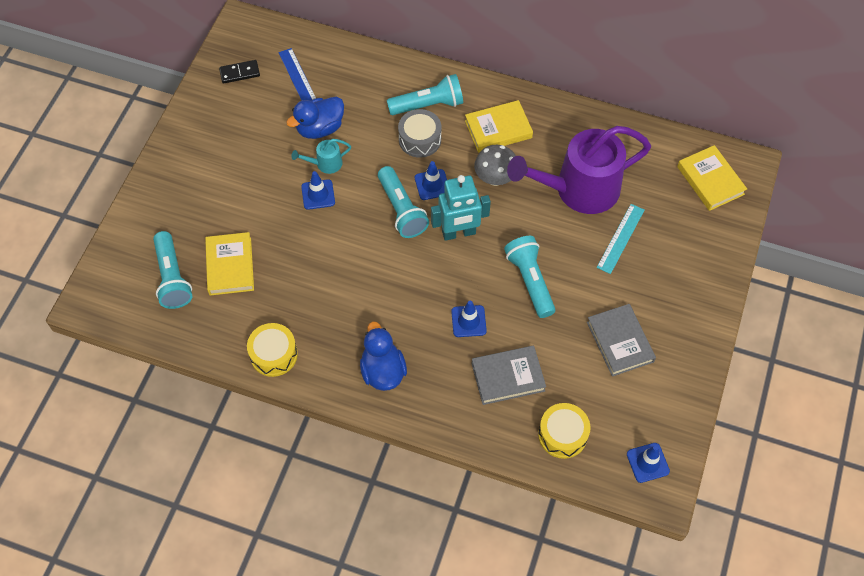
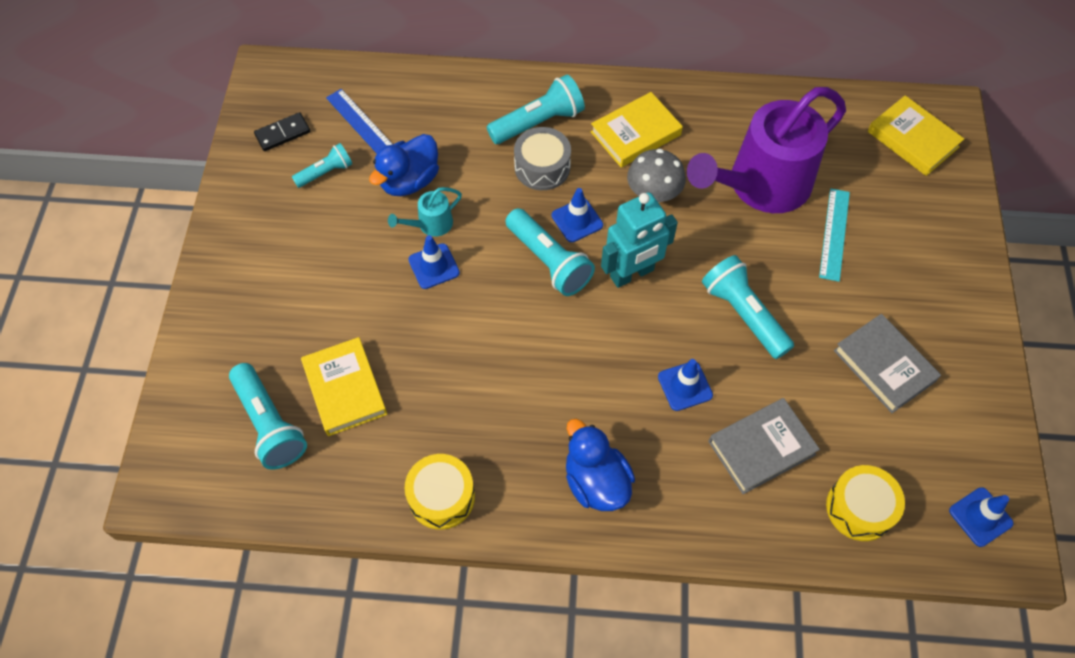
camera: 15 degrees left, 0 degrees up
none -> turquoise flashlight [292,143,352,188]

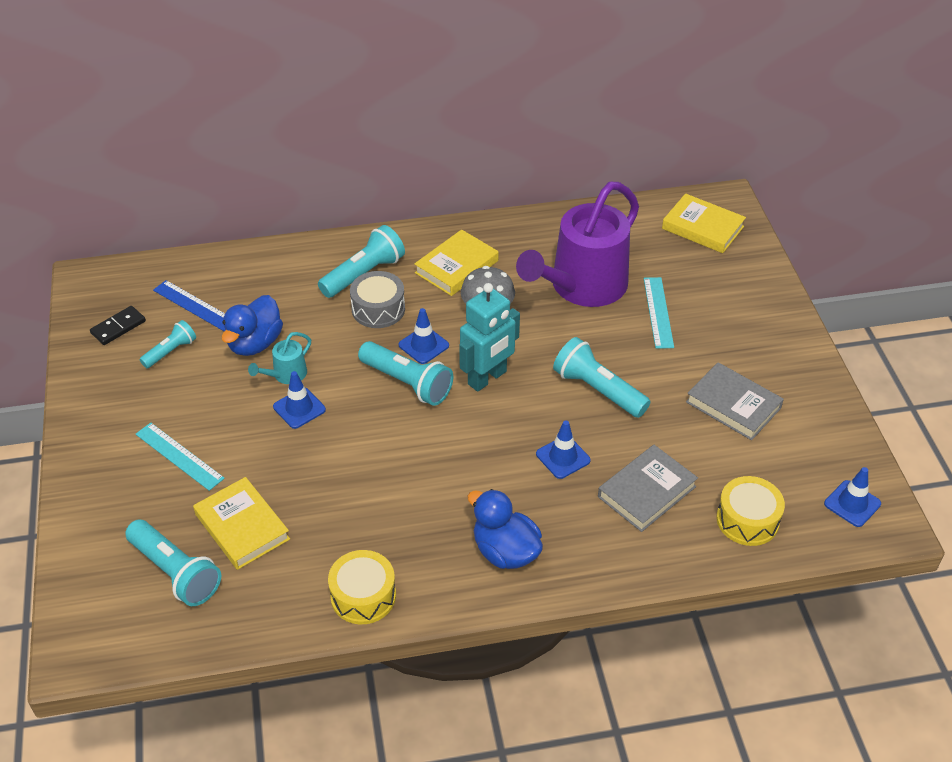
camera: 15 degrees left, 15 degrees down
none -> turquoise ruler [136,423,225,491]

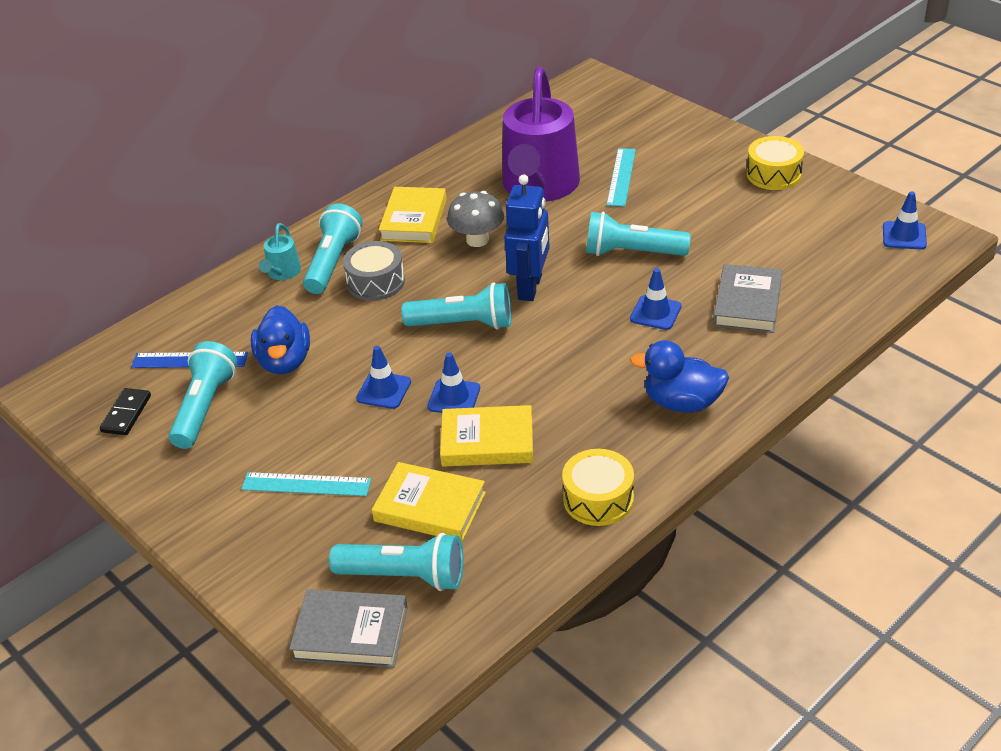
camera: 30 degrees left, 5 degrees down
turquoise flashlight [139,320,196,368] -> turquoise flashlight [169,341,237,449], size x1.67
turquoise watering can [248,332,311,384] -> turquoise watering can moved to [259,223,301,280]
blue traffic cone [399,308,449,364] -> blue traffic cone moved to [427,353,480,413]
turquoise robot [459,283,520,392] -> blue robot [504,174,550,301]
turquoise ruler [644,277,674,349] -> turquoise ruler turned 45 degrees clockwise [606,148,636,207]
yellow book [662,193,746,253] -> yellow book moved to [440,405,533,467]
grey book [686,362,784,440] -> grey book moved to [289,589,408,668]
yellow drum [716,476,785,546] -> yellow drum moved to [747,136,804,190]

